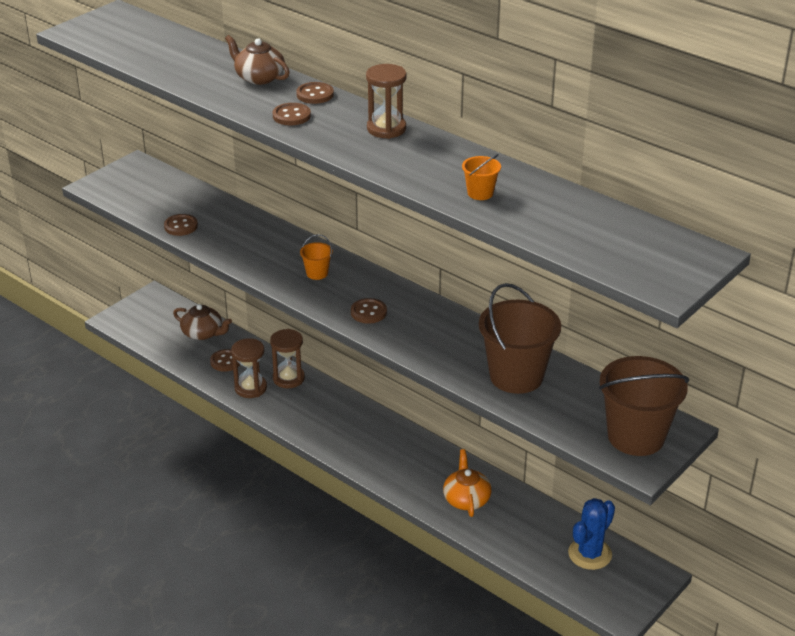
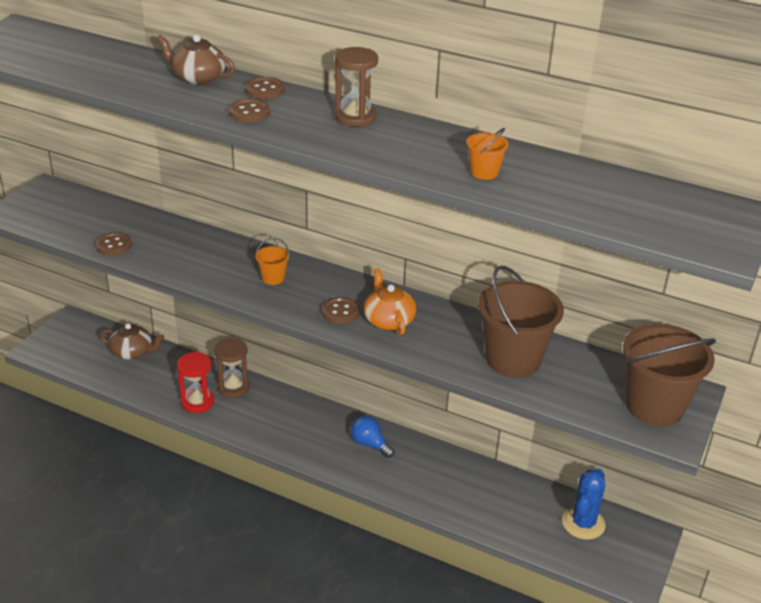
camera: 15 degrees left, 0 degrees up
brown button [210,349,240,372] -> none
brown hourglass [231,338,267,398] -> red hourglass [177,352,214,413]
orange teapot [443,449,491,517] -> orange teapot moved to [364,268,416,335]
none -> blue light bulb [351,416,395,458]

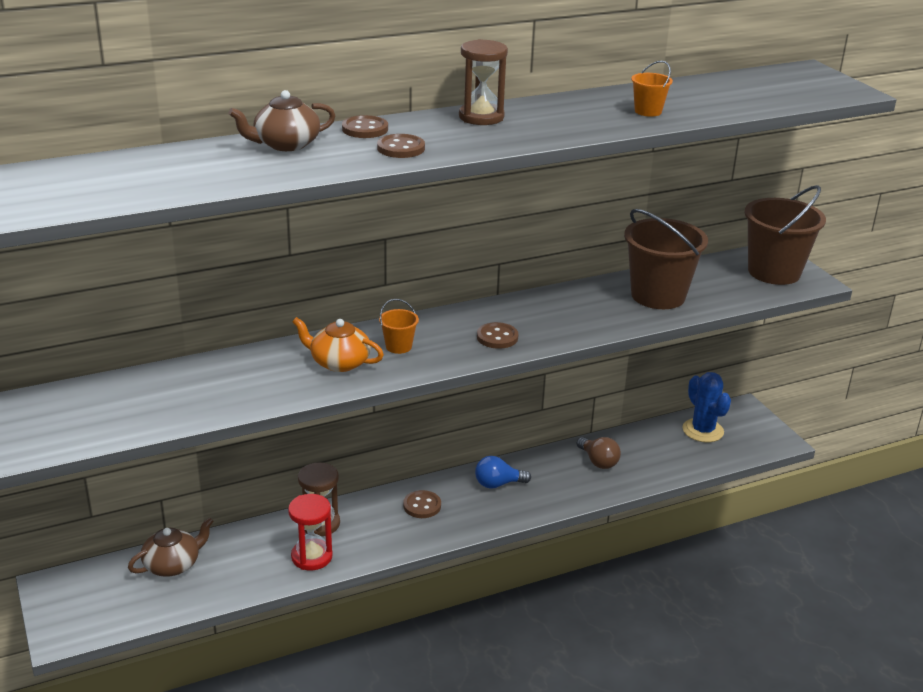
camera: 50 degrees left, 5 degrees down
brown button [96,232,132,256] -> brown button moved to [403,490,441,518]
orange teapot [364,268,416,335] -> orange teapot moved to [292,317,384,372]
none -> brown light bulb [577,437,621,469]

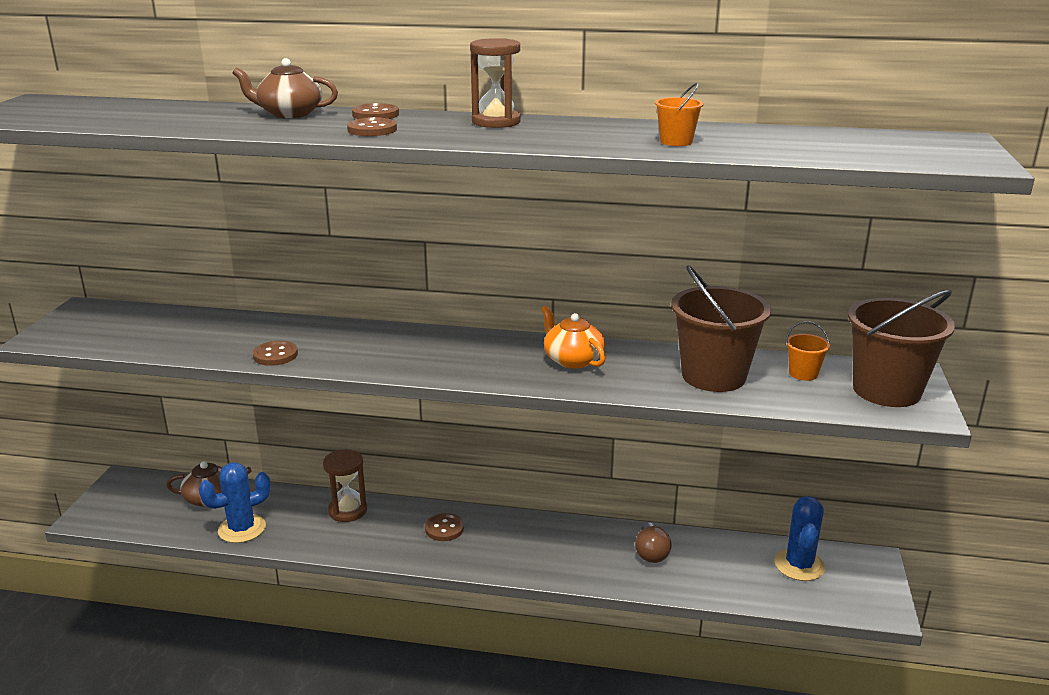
camera: 35 degrees right, 5 degrees down
red hourglass [288,494,333,570] -> none
orange teapot [292,317,384,372] -> orange teapot moved to [541,306,606,369]
orange bucket [379,299,419,354] -> orange bucket moved to [786,321,830,381]
blue light bulb [475,456,531,489] -> none
brown button [477,322,518,349] -> brown button moved to [252,341,298,366]
none -> blue cactus [199,462,270,543]

